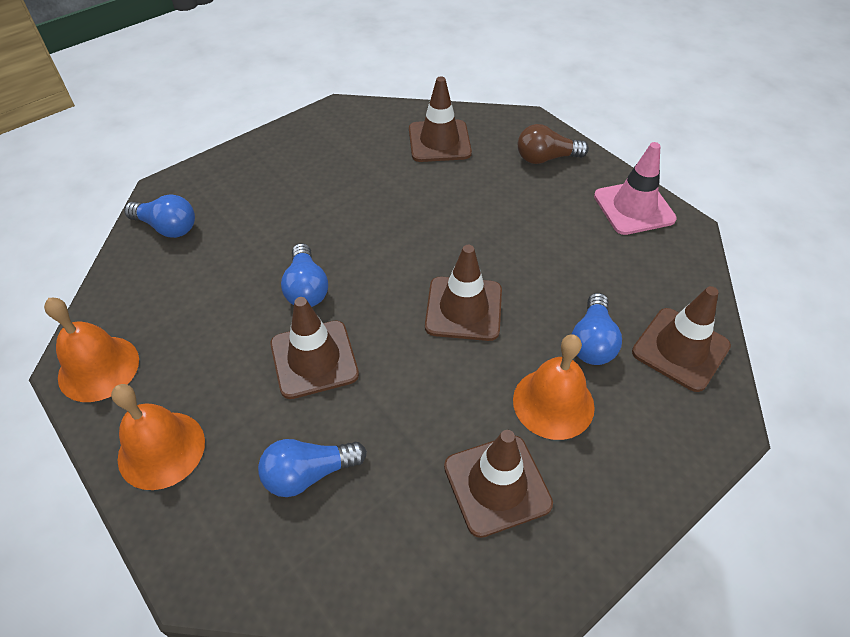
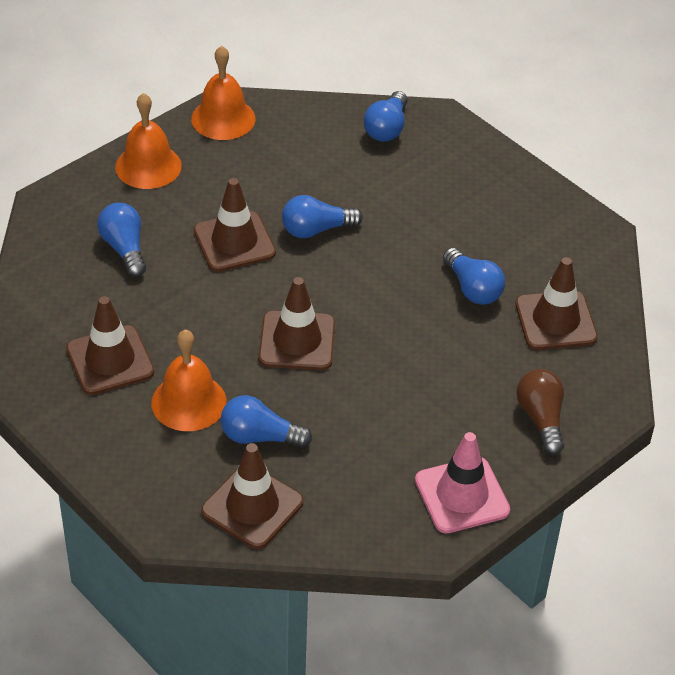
camera: 85 degrees right, 5 degrees down
none -> blue light bulb [443,248,505,305]

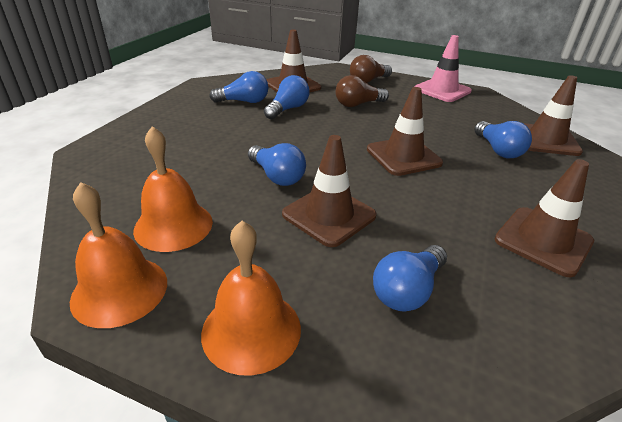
camera: 115 degrees left, 10 degrees down
orange bell [151,330,226,431] -> orange bell moved to [133,126,213,252]
blue light bulb [364,91,408,142] -> blue light bulb moved to [209,71,268,103]
none -> brown light bulb [335,75,389,107]

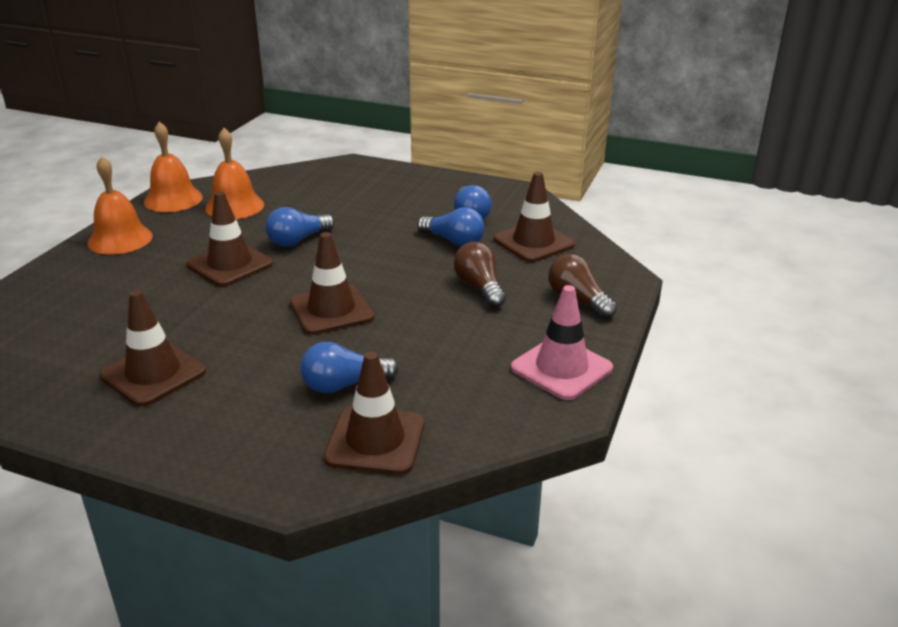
camera: 90 degrees right, 5 degrees down
blue light bulb [373,245,447,312] -> none

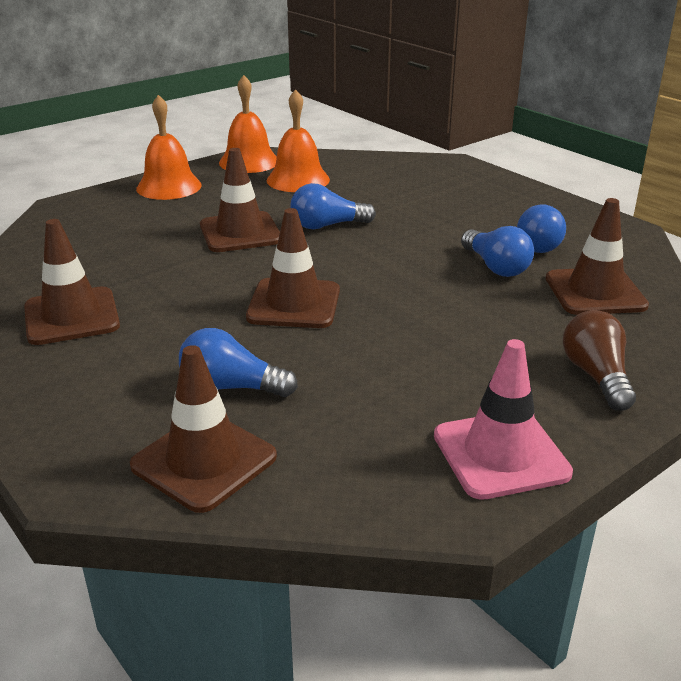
camera: 30 degrees right, 0 degrees up
brown light bulb [454,242,506,308] -> none

